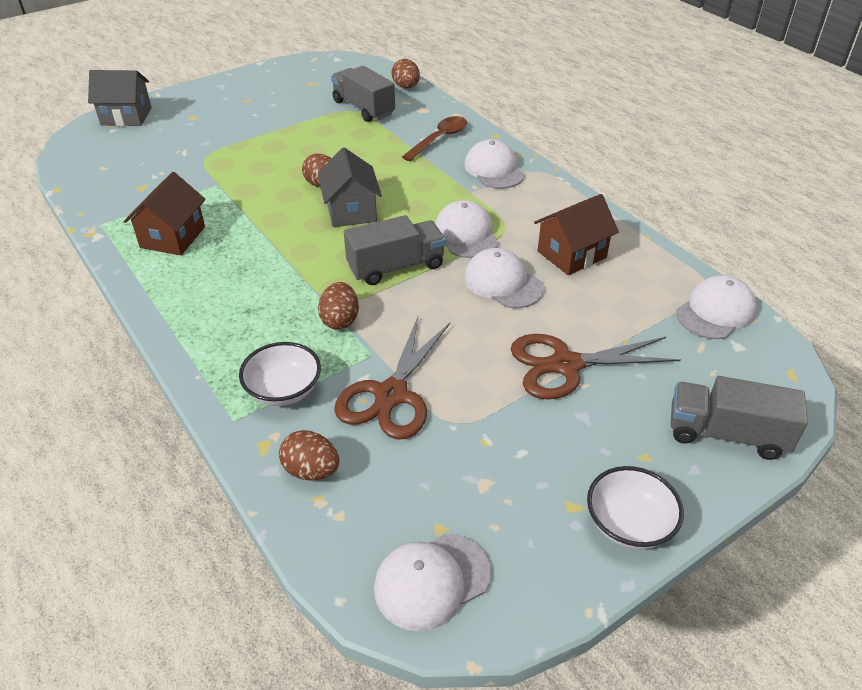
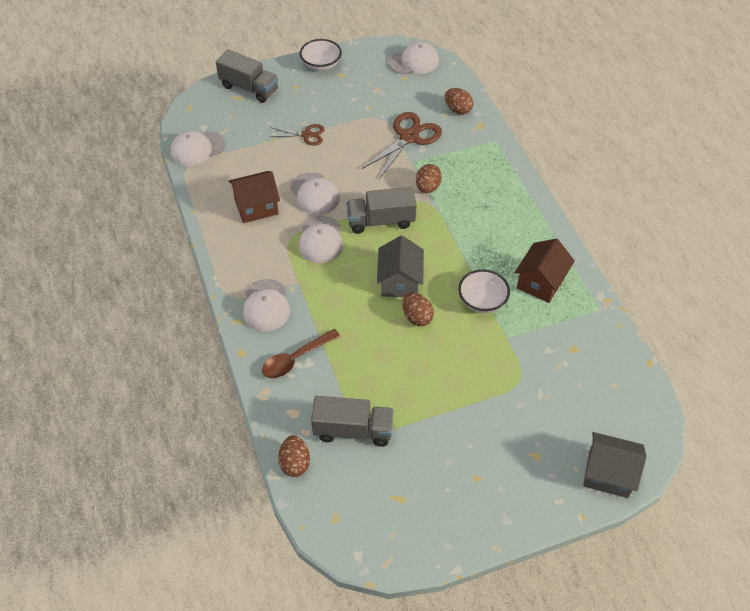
camera: 165 degrees left, 10 degrees up
white bowl [239,342,321,406] -> white bowl moved to [458,269,510,313]
grey truck [331,66,395,122] -> grey truck turned 60 degrees counterclockwise [311,396,394,447]
brown scissors [511,334,680,400] -> brown scissors [269,124,325,146], size x0.58

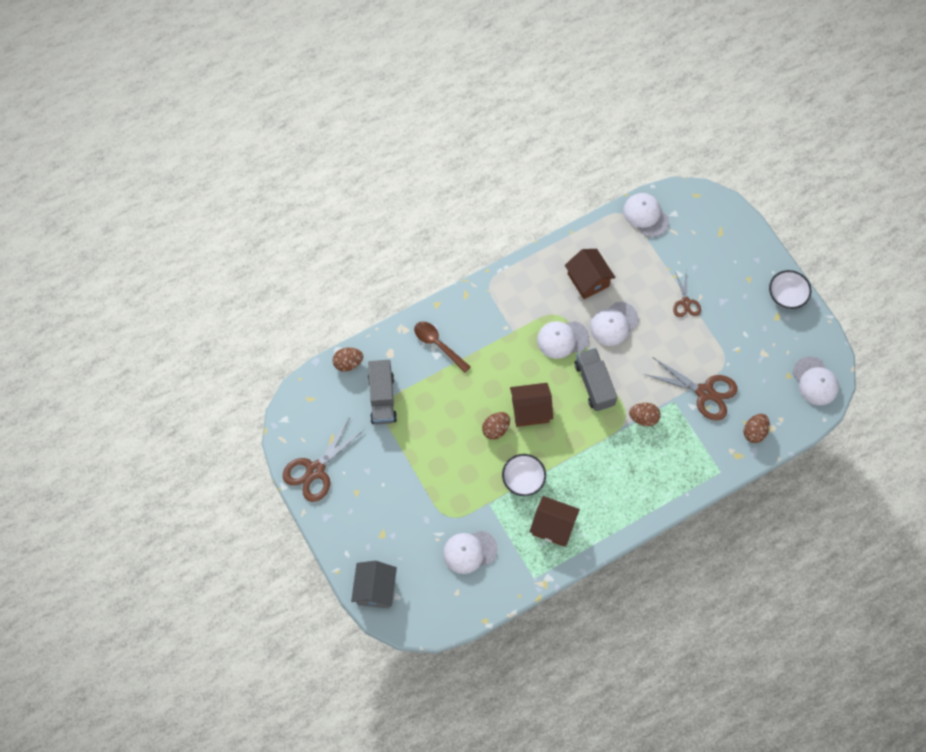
camera: 80 degrees right, 15 degrees up
grey truck [216,50,278,103] -> none
white cap [243,279,290,331] -> white cap moved to [443,531,498,574]
grey house [377,236,424,297] -> brown house [510,383,553,427]
none -> brown scissors [283,417,365,502]

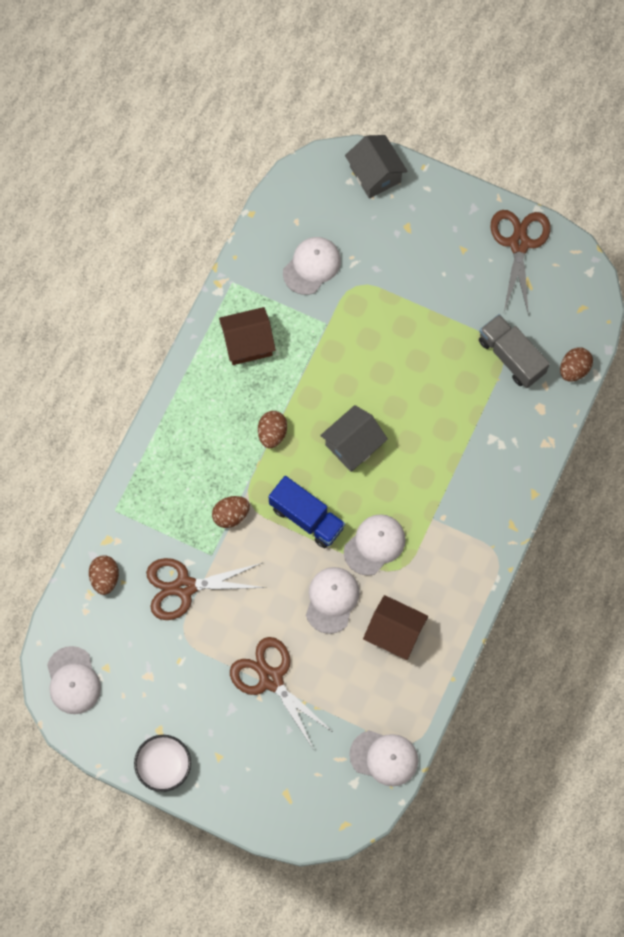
camera: 145 degrees right, 5 degrees up
brown spoon [414,321,471,373] -> none
brown egg [482,412,510,440] -> brown egg moved to [258,411,287,448]
white bowl [502,454,546,496] -> none
brown house [510,383,553,427] -> grey house [320,405,388,472]
grey truck [574,348,617,411] -> blue truck [268,476,345,548]
brown scissors [673,270,701,317] -> brown scissors [230,637,334,748], size x1.74
white cap [793,357,839,405] -> white cap turned 135 degrees counterclockwise [47,646,101,714]

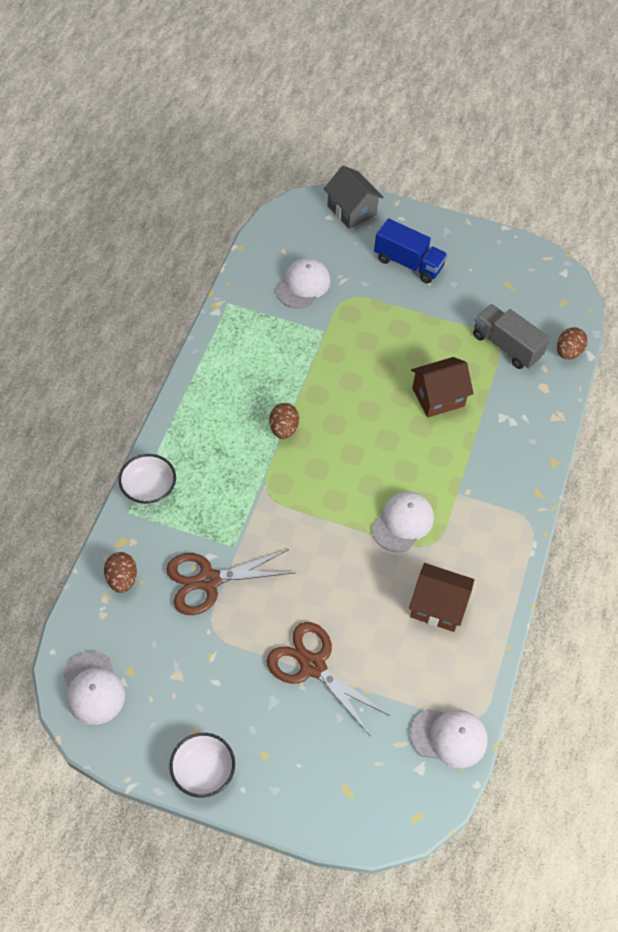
camera: 10 degrees left, 15 degrees down
brown egg [212,496,250,528] -> none
brown house [219,307,276,365] -> brown house moved to [411,357,474,418]
blue truck [268,476,345,548] -> blue truck moved to [374,218,448,283]
white cap [306,567,360,634] -> none
grey house [320,405,388,472] -> none
brown scissors [490,210,551,316] -> none
none -> white bowl [119,454,176,505]

